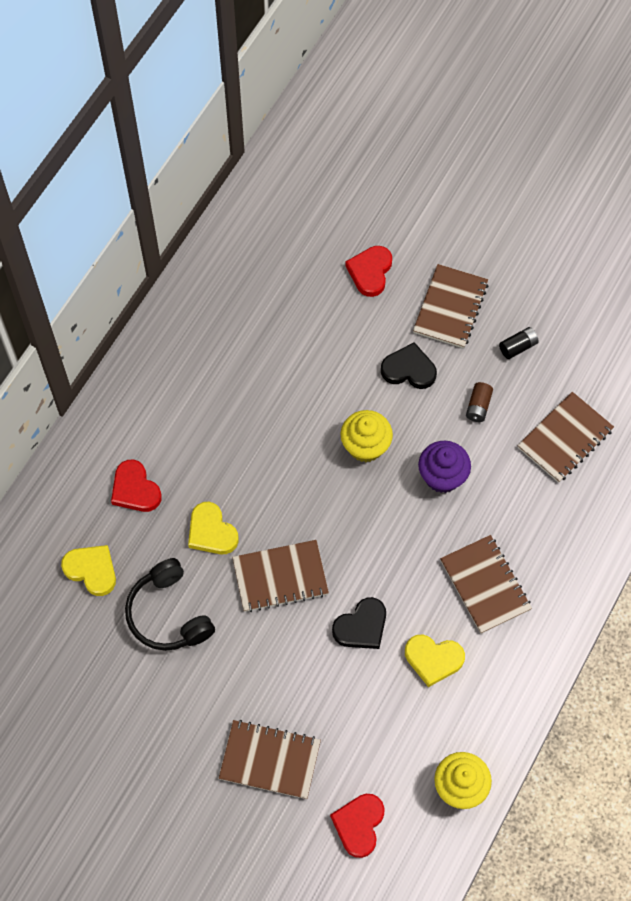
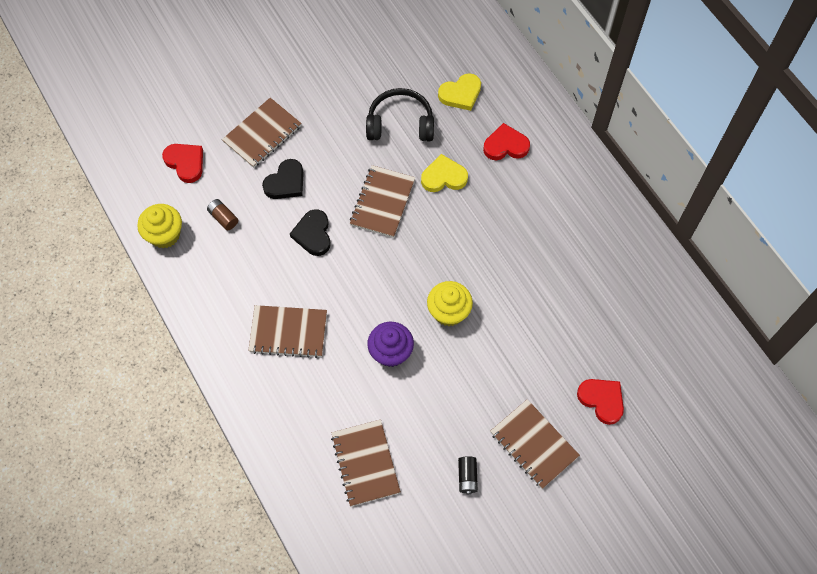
camera: 120 degrees right, 0 degrees up
black heart [381,342,437,389] -> black heart moved to [262,159,304,199]
yellow heart [405,635,465,687] -> none
brown battery [466,382,493,422] -> brown battery moved to [207,199,238,230]

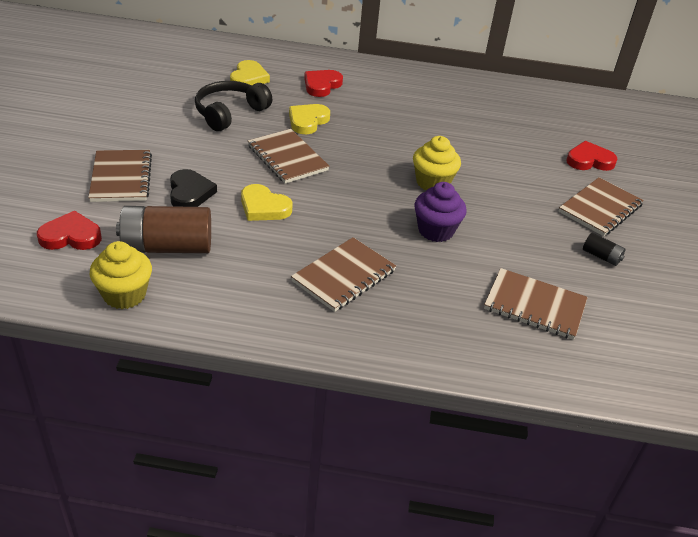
camera: 55 degrees left, 25 degrees down
brown battery [207,199,238,230] -> brown battery [116,206,211,253], size x2.19
black heart [290,209,331,256] -> yellow heart [241,184,293,221]
brown notebook [490,399,580,489] -> brown notebook turned 45 degrees counterclockwise [558,177,644,236]

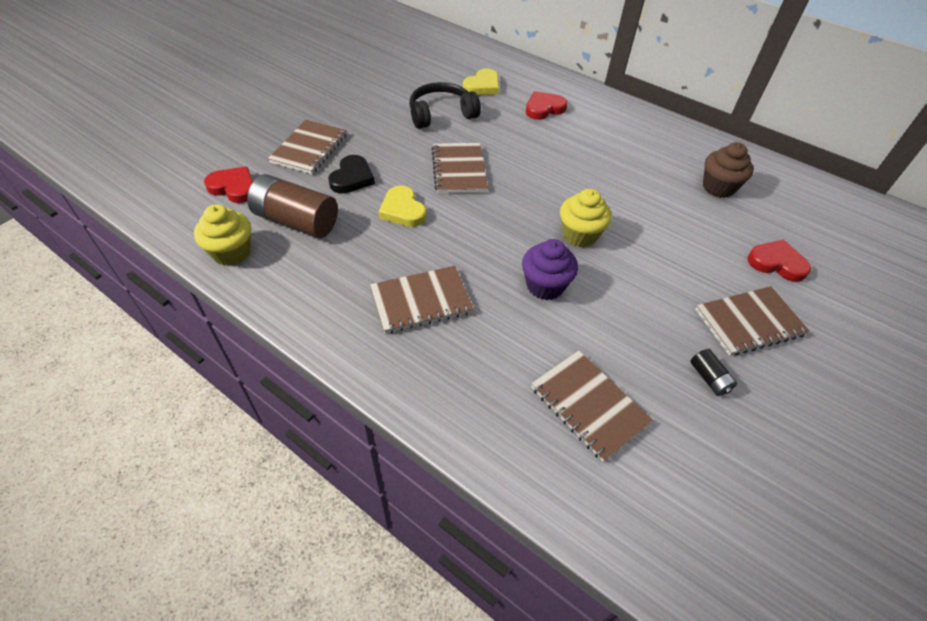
camera: 30 degrees right, 10 degrees up
yellow heart [289,104,330,134] -> none
none -> brown cupcake [703,142,754,198]

